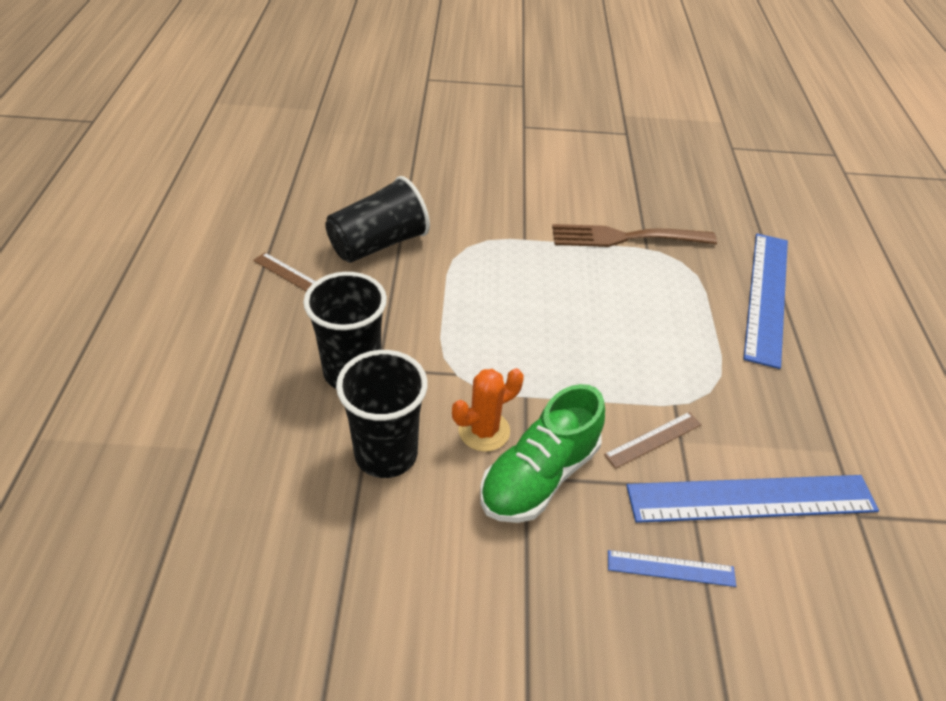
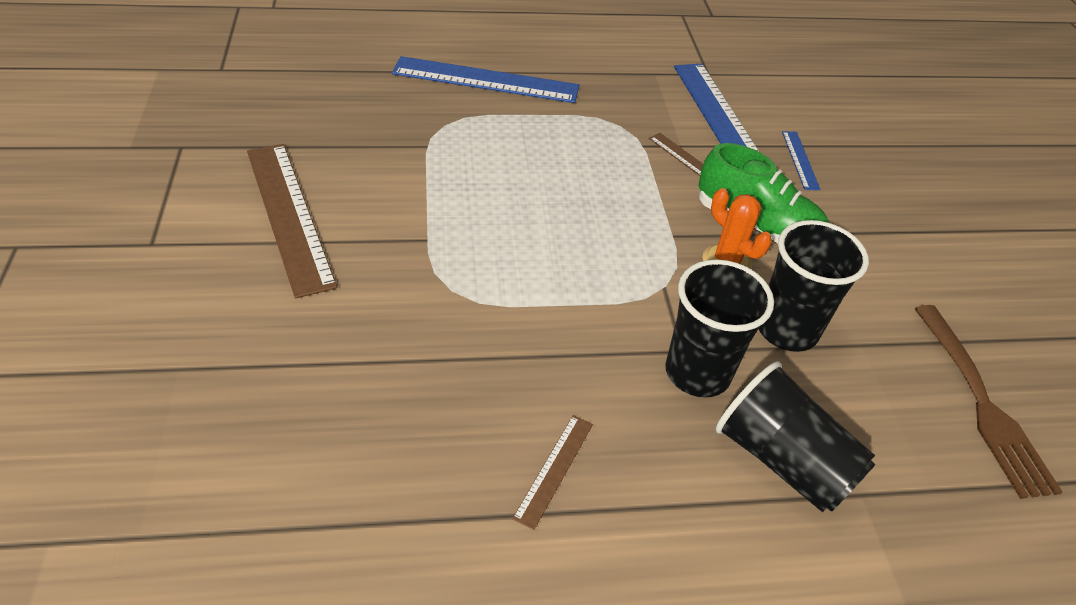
camera: 100 degrees left, 0 degrees up
black cup [325,176,430,263] -> black cup moved to [716,361,876,512]
brown fork [552,224,717,247] -> brown fork moved to [915,305,1063,499]
none -> brown ruler [247,144,337,299]

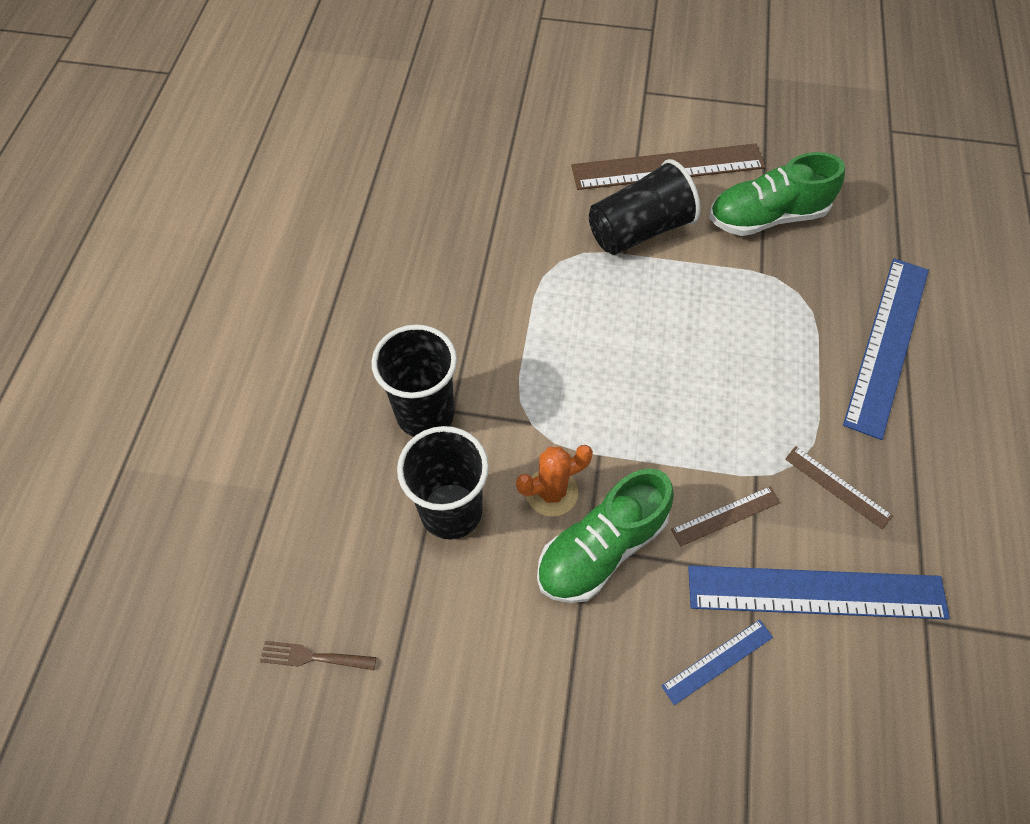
camera: 110 degrees right, 15 degrees up
brown ruler [512,415,593,530] -> brown ruler moved to [785,446,893,530]
black cup [716,361,876,512] -> black cup moved to [589,159,701,255]
blue ruler [782,131,821,190] -> blue ruler turned 45 degrees counterclockwise [662,620,773,705]
brown fork [915,305,1063,499] -> brown fork [260,641,376,670], size x0.49
none -> green shoe [709,152,845,236]

